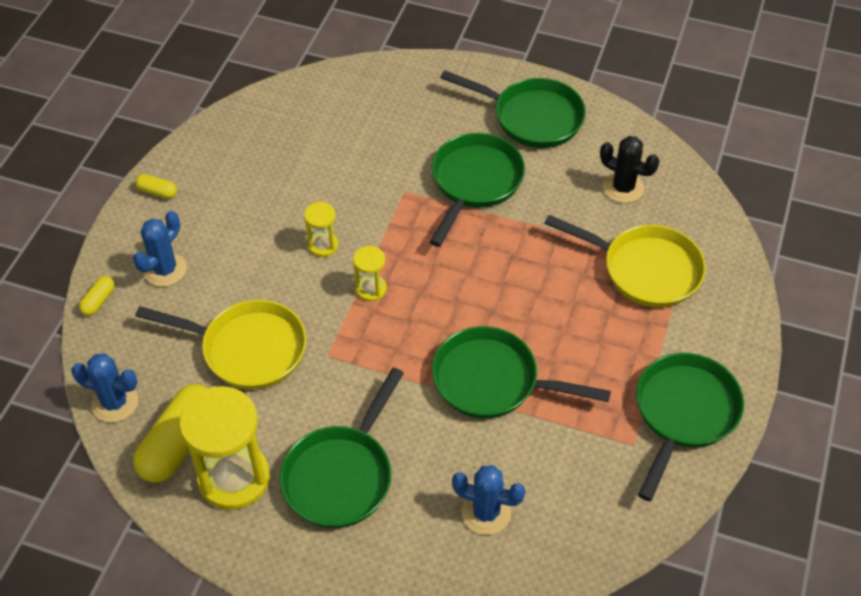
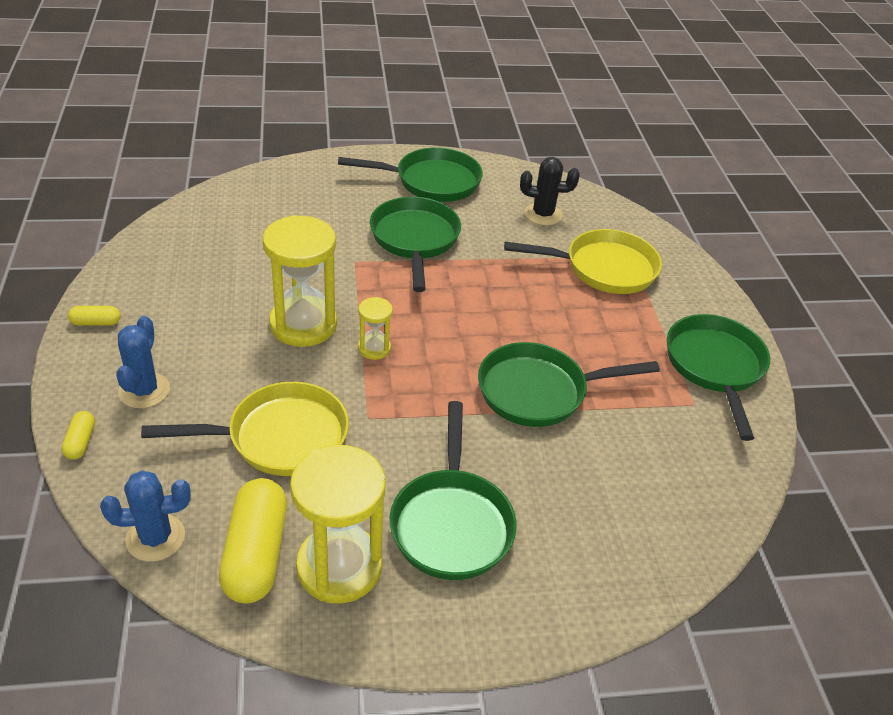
camera: 30 degrees left, 10 degrees down
yellow hourglass [304,202,338,257] -> yellow hourglass [263,215,337,347], size x2.07
blue cactus [452,465,526,535] -> none

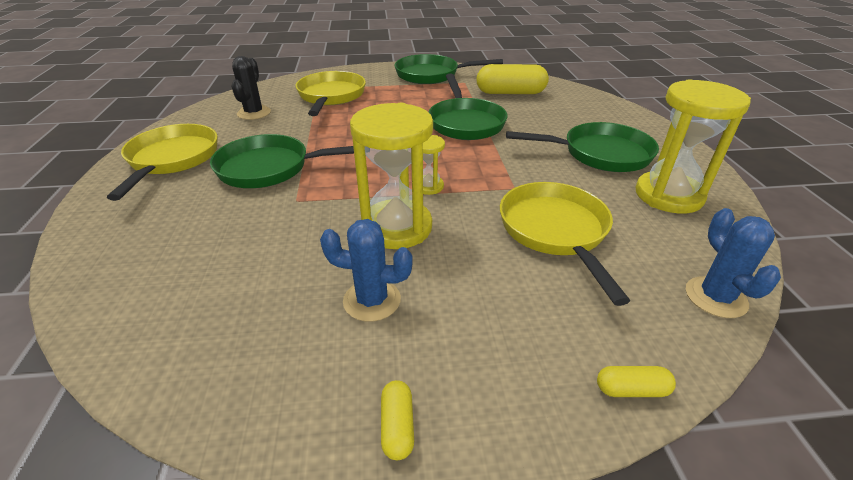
camera: 85 degrees left, 5 degrees down
blue cactus [116,316,170,408] -> blue cactus moved to [320,219,413,322]
yellow capsule [219,478,287,603] -> yellow capsule moved to [476,64,549,94]
green pan [338,147,483,202] -> yellow pan [107,124,218,201]

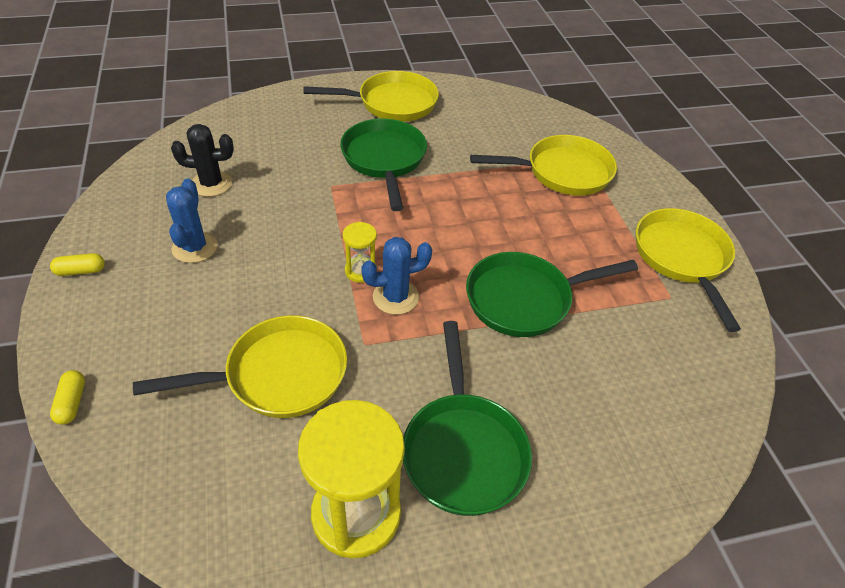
camera: 80 degrees right, 10 degrees up
black cactus [231,56,271,120] -> black cactus moved to [171,124,234,197]
yellow hourglass [350,103,433,249] -> none
green pan [395,54,503,84] -> yellow pan [636,208,741,332]
yellow capsule [476,64,549,94] -> none
blue cactus [686,208,781,318] -> blue cactus moved to [361,237,432,315]

